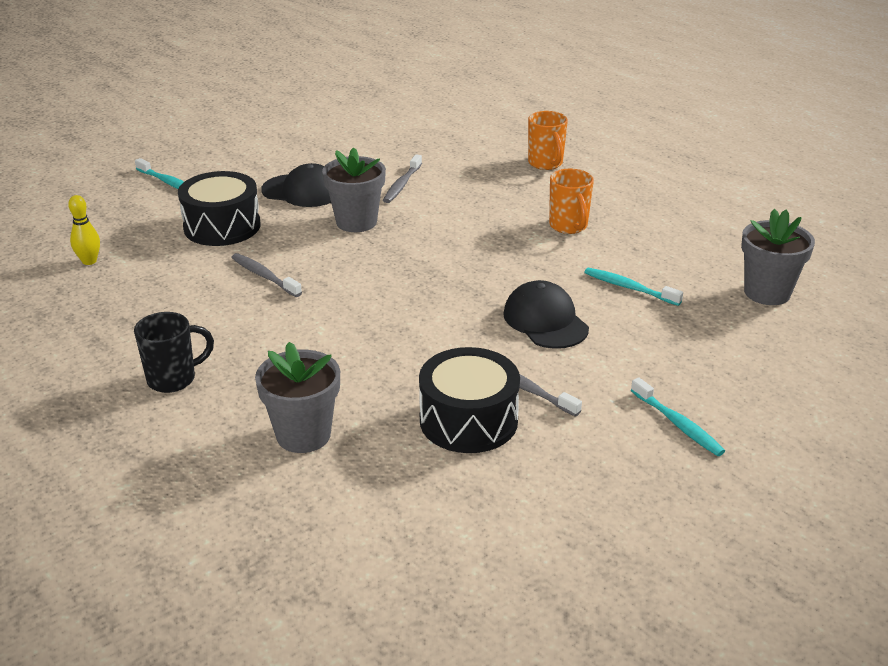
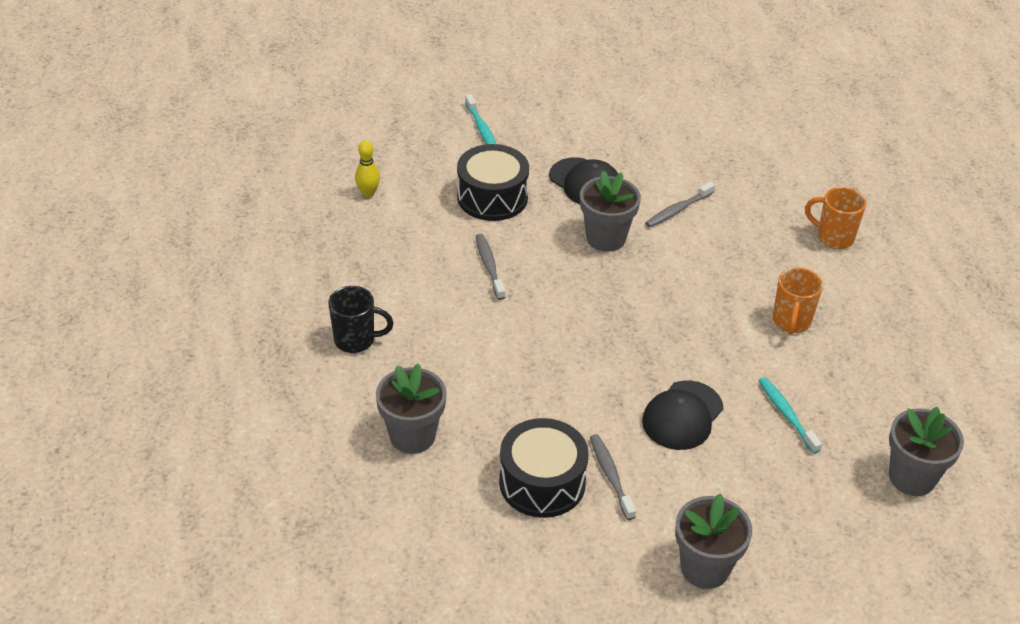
camera: 30 degrees right, 10 degrees up
black cap [503,280,589,349] -> black cap turned 150 degrees counterclockwise [642,380,723,450]
orange mug [528,111,568,170] -> orange mug turned 105 degrees clockwise [805,187,866,249]
turquoise toothbrush [631,377,725,456] -> grey flower pot [675,493,752,589]

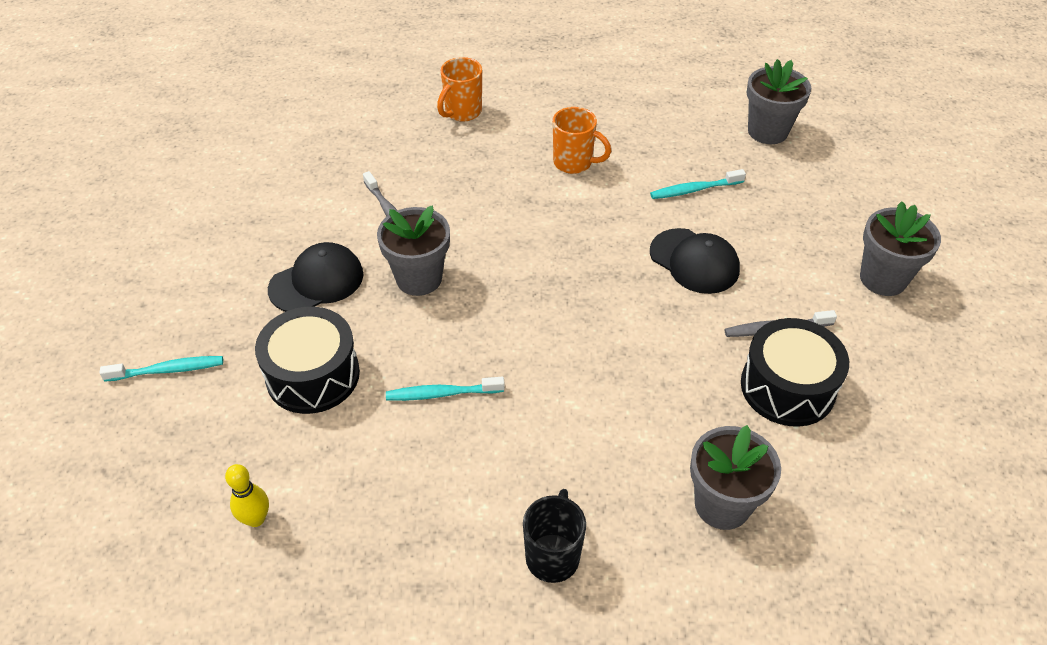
camera: 80 degrees left, 5 degrees up
grey toothbrush [476,234,506,300] -> turquoise toothbrush [386,377,505,401]

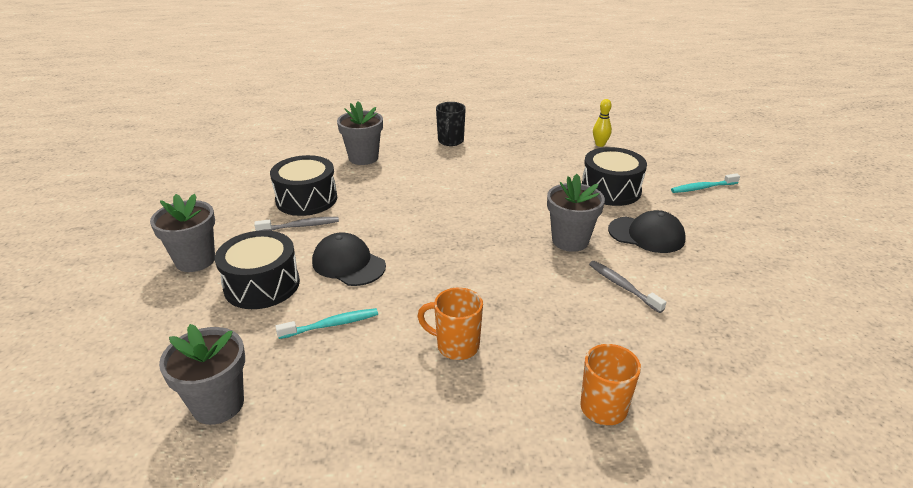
camera: 175 degrees right, 15 degrees down
black cap [268,242,363,312] -> black cap turned 120 degrees counterclockwise [608,210,686,253]
turquoise toothbrush [386,377,505,401] -> none
none -> black drum [215,230,300,309]

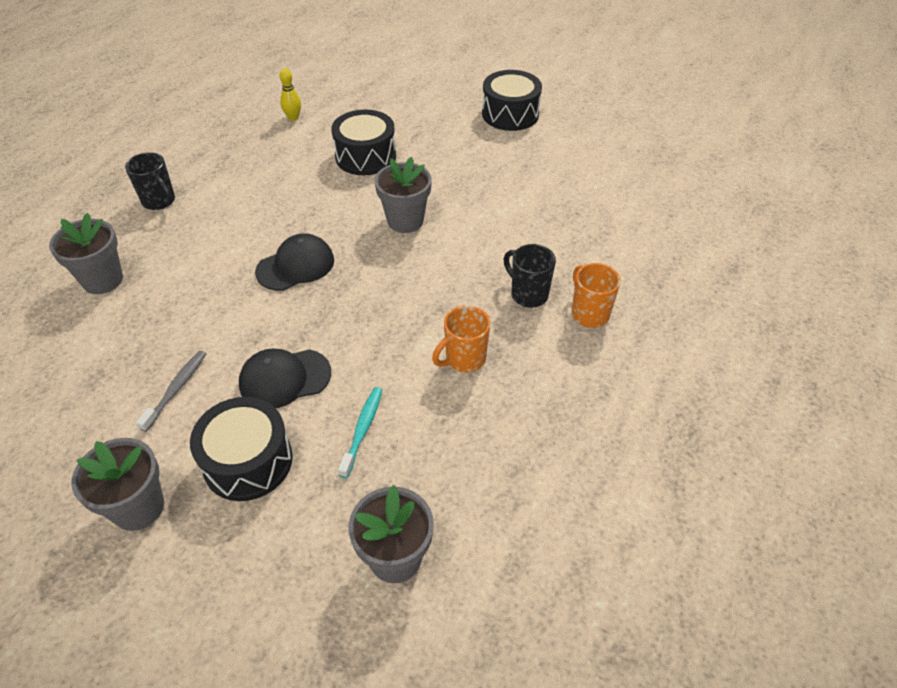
camera: 55 degrees left, 15 degrees up
black drum [270,155,337,216] -> black drum moved to [482,70,542,131]
grey toothbrush [589,261,666,313] -> none
black cap [608,210,686,253] -> black cap moved to [255,233,334,291]
turquoise toothbrush [671,173,740,193] -> none
none -> black mug [504,244,556,307]

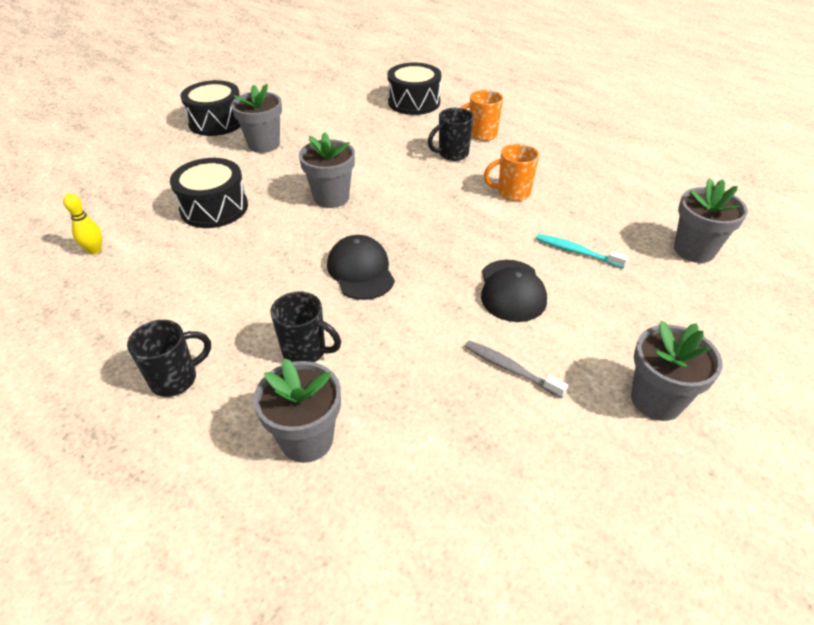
camera: 75 degrees left, 5 degrees down
black drum [190,397,293,501] -> black drum moved to [388,63,441,115]
orange mug [432,305,491,373] -> orange mug turned 105 degrees clockwise [484,144,539,201]
none -> grey flower pot [231,84,282,153]
none -> black mug [270,291,341,362]

